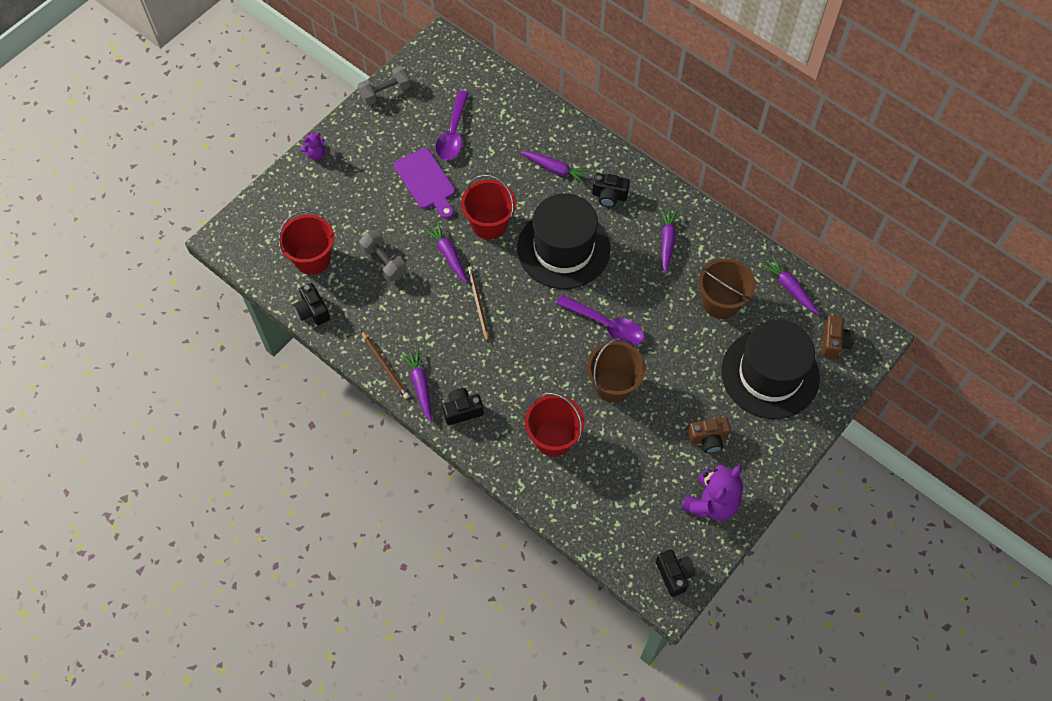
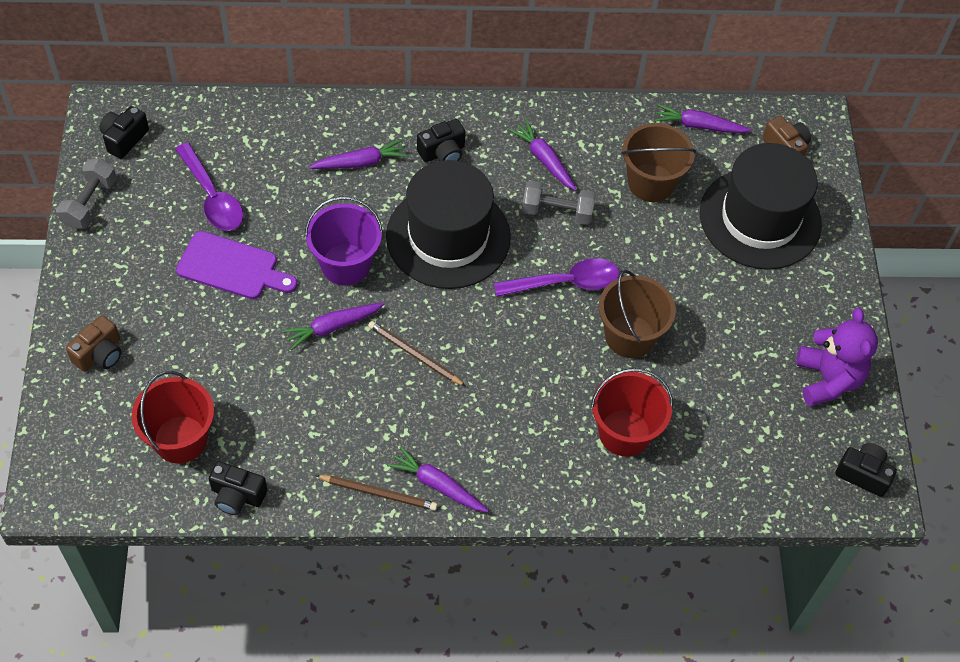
camera: 45 degrees left, 5 degrees down
purple teddy bear [300,133,325,160] -> none
grey dumbbell [359,230,407,282] -> grey dumbbell moved to [522,180,596,225]
purple carrot [424,222,468,283] -> purple carrot turned 45 degrees counterclockwise [282,302,384,350]
black camera [442,388,484,425] -> black camera moved to [99,106,149,159]
red bucket [461,174,516,240] -> purple bucket [305,196,383,286]
brown camera [688,417,731,453] -> brown camera moved to [66,315,122,372]

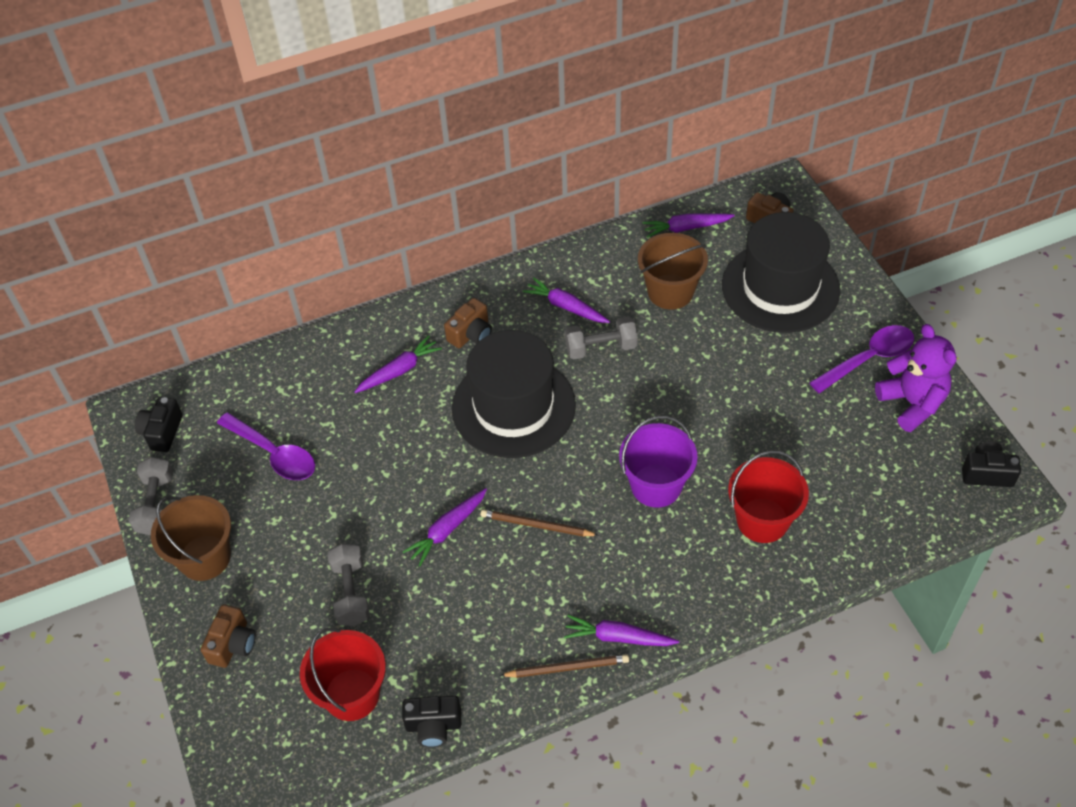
camera: 15 degrees left, 5 degrees down
purple cutting board [176,231,297,299] -> none
purple bucket [305,196,383,286] -> purple bucket moved to [619,416,698,508]
black camera [417,119,465,162] -> brown camera [444,298,492,348]
purple spoon [494,258,619,297] -> purple spoon moved to [809,325,914,394]
brown bucket [599,270,676,358] -> brown bucket moved to [151,495,231,581]
none -> grey dumbbell [328,543,370,626]

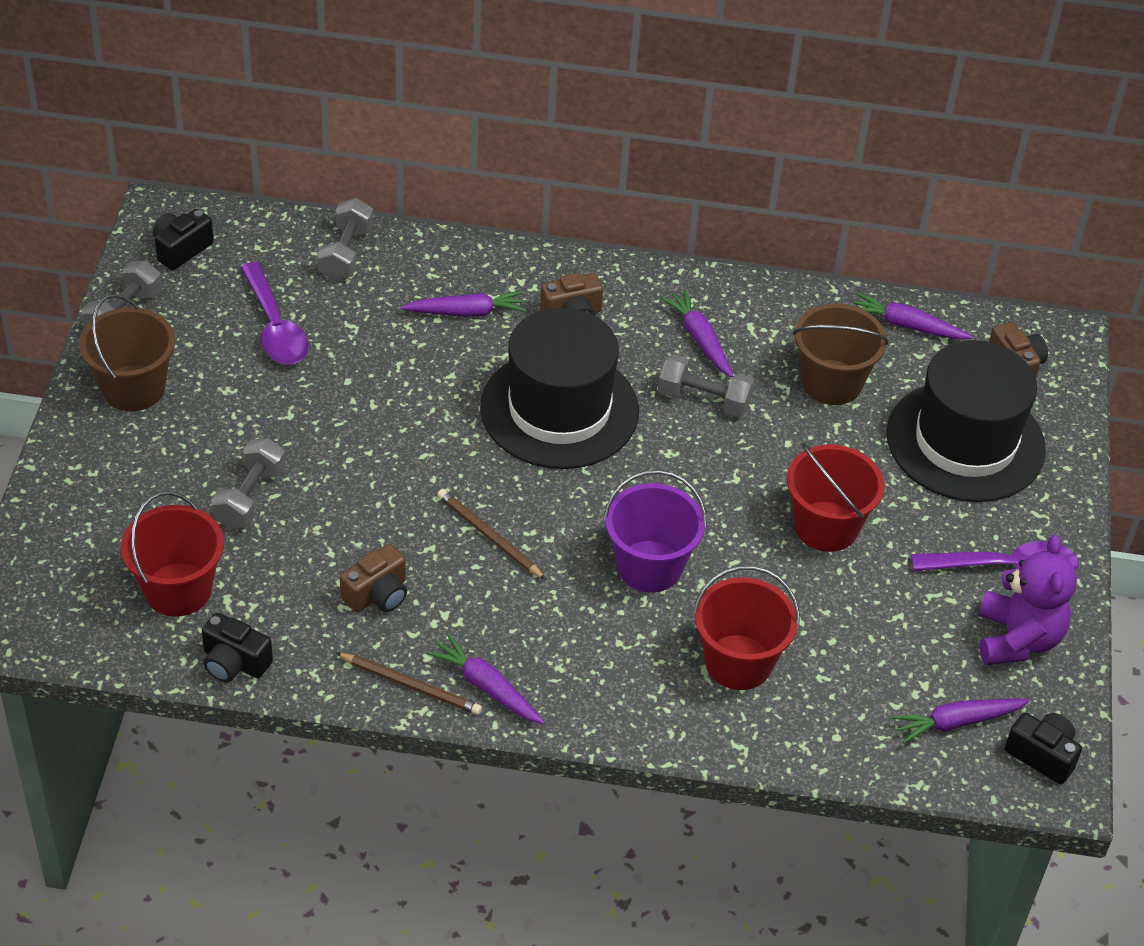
camera: 25 degrees right, 5 degrees down
brown camera [201,605,256,668] -> brown camera moved to [340,544,407,612]
purple carrot [403,488,487,566] -> purple carrot moved to [892,698,1030,743]
none -> grey dumbbell [317,198,374,281]
none -> red bucket [787,443,885,552]

